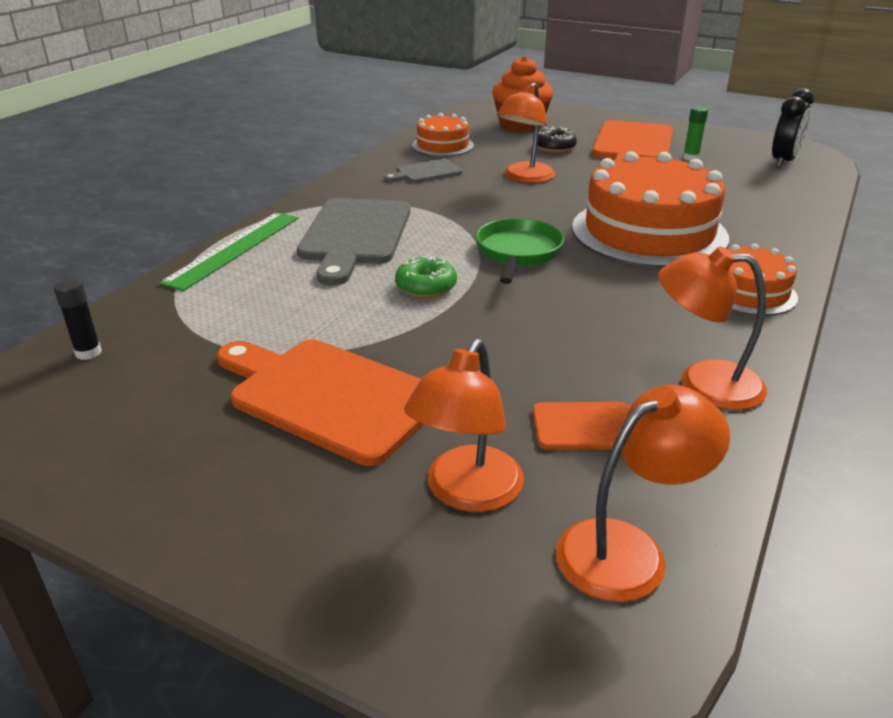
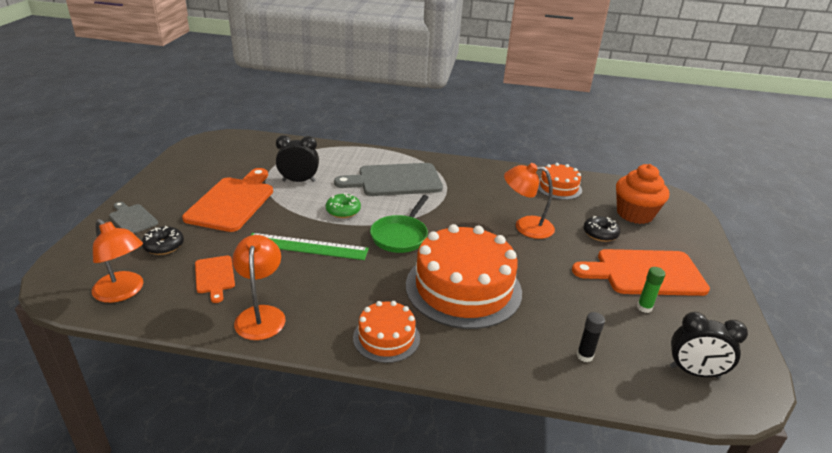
camera: 70 degrees right, 0 degrees up
black glue stick [54,278,102,360] -> black glue stick moved to [577,312,605,362]
green ruler [159,212,298,291] -> green ruler moved to [250,233,369,260]
grey cutting board [384,159,463,183] -> grey cutting board moved to [109,202,158,234]
orange lamp [404,339,524,512] -> black donut [142,226,184,255]
green pan [476,218,564,284] -> green pan turned 120 degrees clockwise [370,195,429,253]
none -> black clock [276,135,319,182]

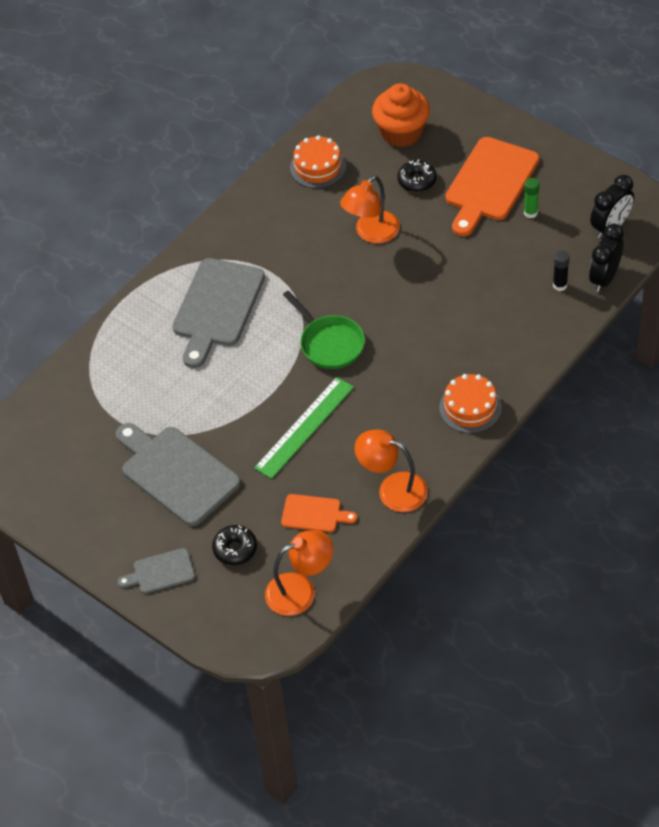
camera: 55 degrees left, 20 degrees up
orange cutting board [182,168,273,232] -> grey cutting board [116,423,241,526]
black clock [276,135,319,182] -> black clock moved to [589,224,624,292]
green donut [326,193,361,218] -> none
orange cake [406,224,522,329] -> none

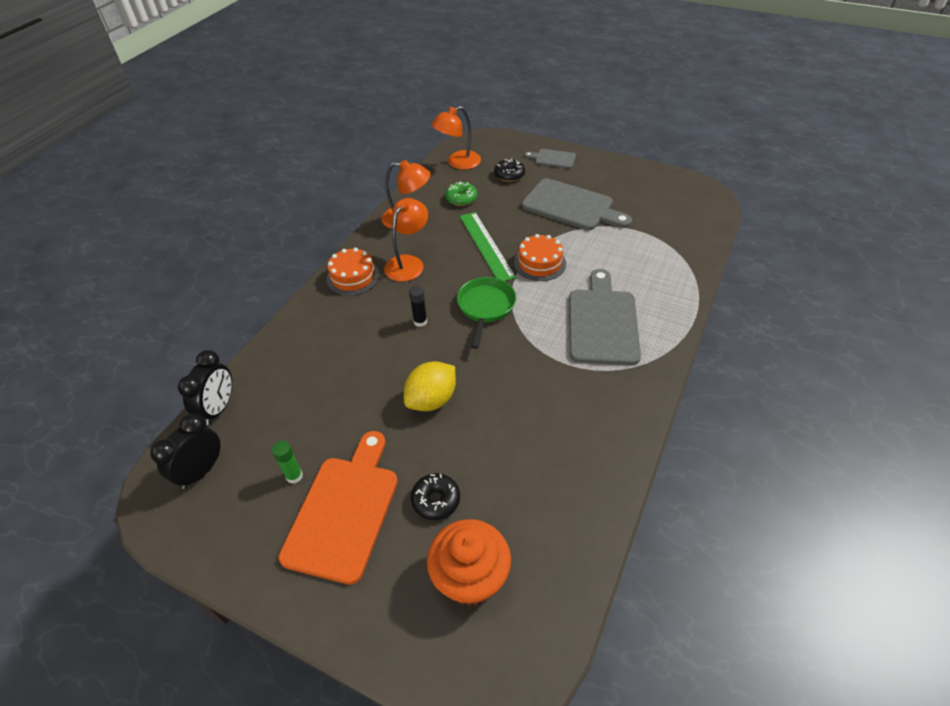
camera: 165 degrees right, 5 degrees down
grey cutting board [118,548,195,594] -> grey cutting board turned 135 degrees counterclockwise [524,149,576,169]
green ruler [254,377,354,479] -> green ruler turned 45 degrees counterclockwise [460,212,516,281]
orange cutting board [281,494,357,532] -> green donut [445,182,477,206]
green pan [283,291,365,369] -> green pan turned 60 degrees clockwise [457,277,516,349]
orange cake [290,135,346,188] -> orange cake moved to [514,234,566,281]
orange lamp [340,175,400,243] -> orange lamp moved to [384,198,428,282]
black glue stick [553,251,570,291] -> black glue stick moved to [409,286,427,327]
none -> yellow lemon [404,361,456,411]

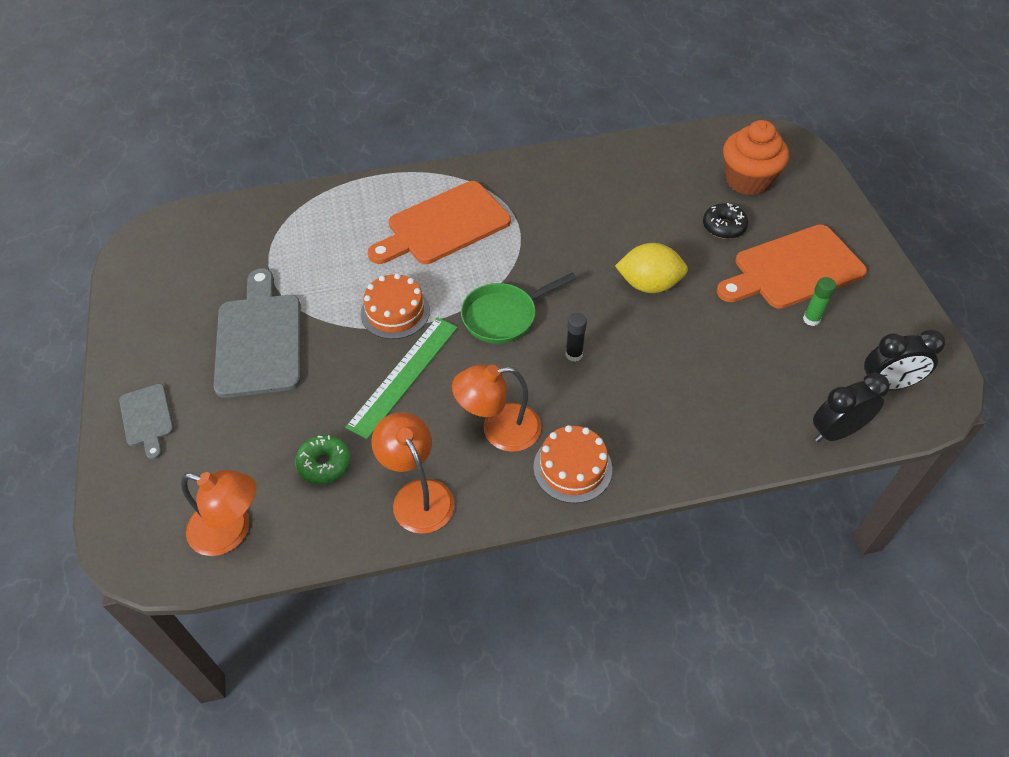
camera: 130 degrees left, 5 degrees up
black donut [494,158,525,182] -> none
grey cutting board [569,269,641,365] -> orange cutting board [368,181,511,264]

